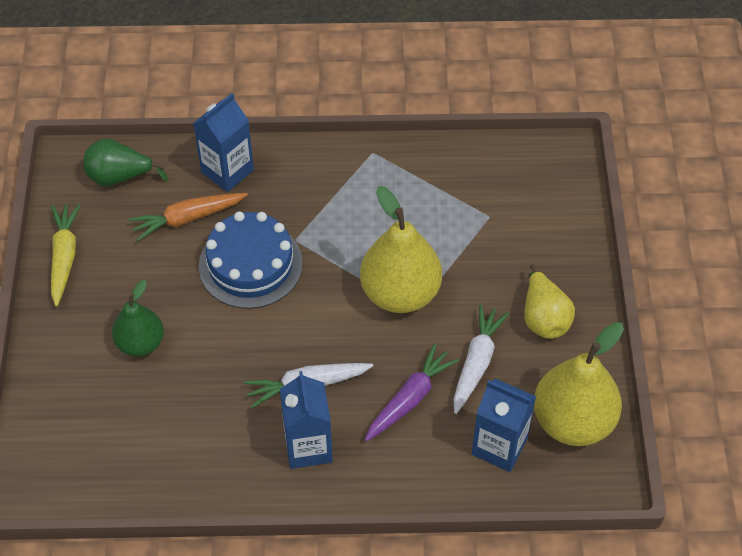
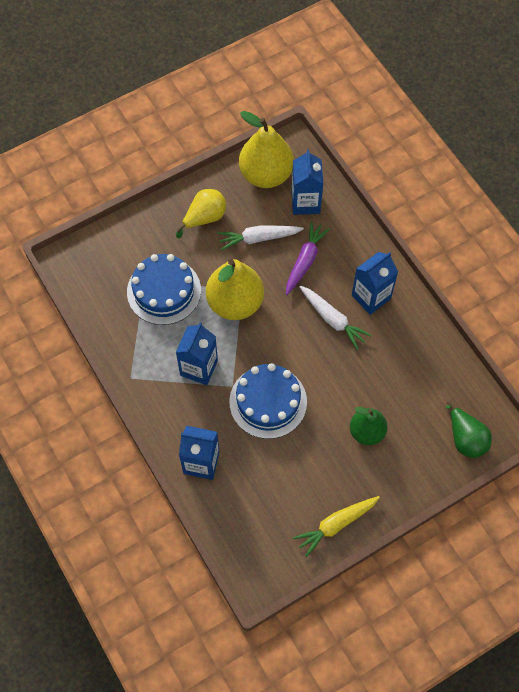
camera: 120 degrees left, 10 degrees up
green pear [84,139,168,186] -> green pear moved to [445,401,492,458]
orange carrot [129,193,248,241] -> none
purple carrot [365,343,459,442] -> purple carrot turned 105 degrees clockwise [286,221,330,295]
none -> blue cake [127,254,201,325]
none -> blue carton [176,323,218,385]

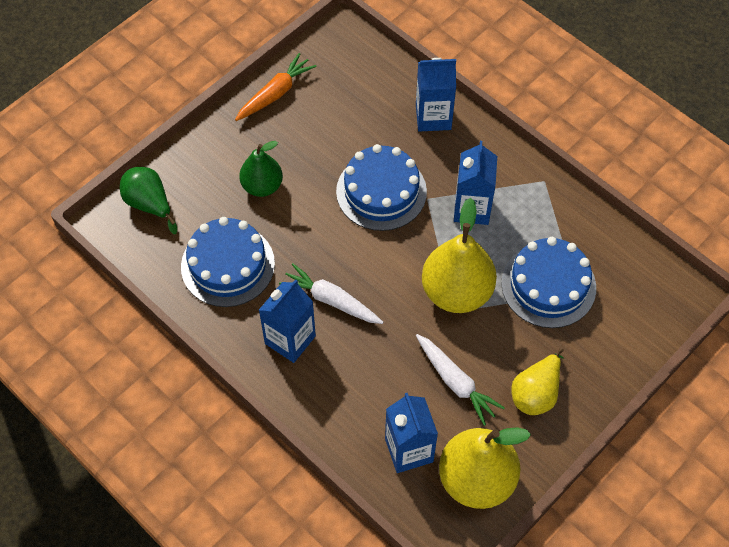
camera: 165 degrees right, 5 degrees down
white carrot [217,226,304,250] -> white carrot turned 75 degrees clockwise [416,334,505,426]
purple carrot [286,221,330,295] -> none
yellow carrot [293,496,380,557] -> orange carrot [235,53,317,121]
none -> blue cake [181,217,275,307]

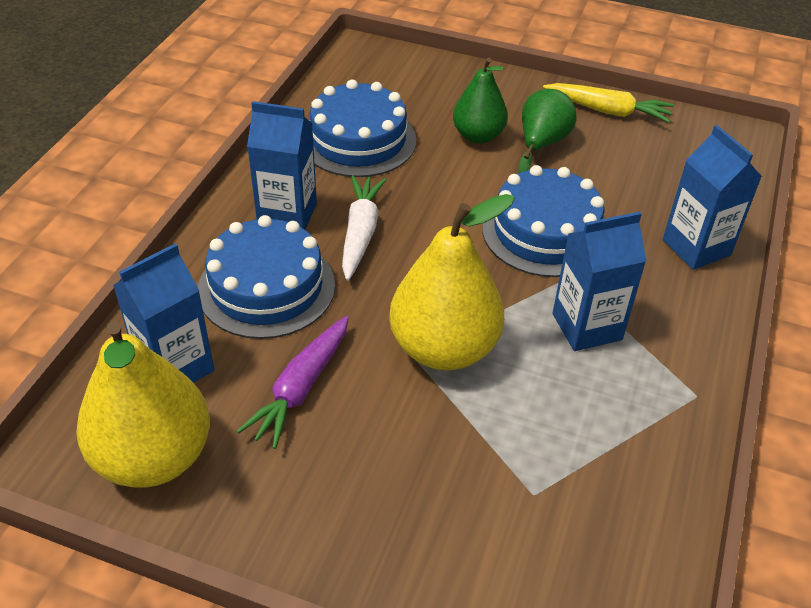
camera: 65 degrees right, 15 degrees down
green pear [120,167,177,234] -> green pear moved to [519,89,577,173]
orange carrot [235,53,317,121] -> yellow carrot [543,83,674,123]
white carrot [416,334,505,426] -> purple carrot [237,316,349,449]
blue cake [501,237,596,328] -> blue cake moved to [198,215,335,339]
yellow pear [511,348,564,415] -> none

